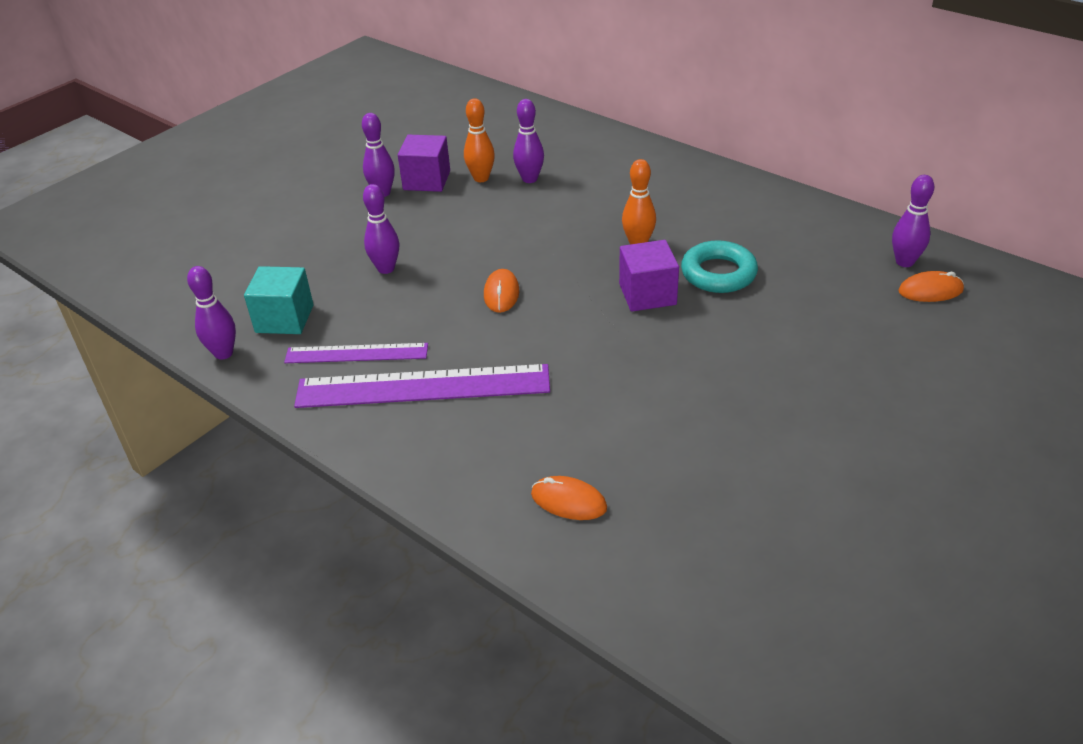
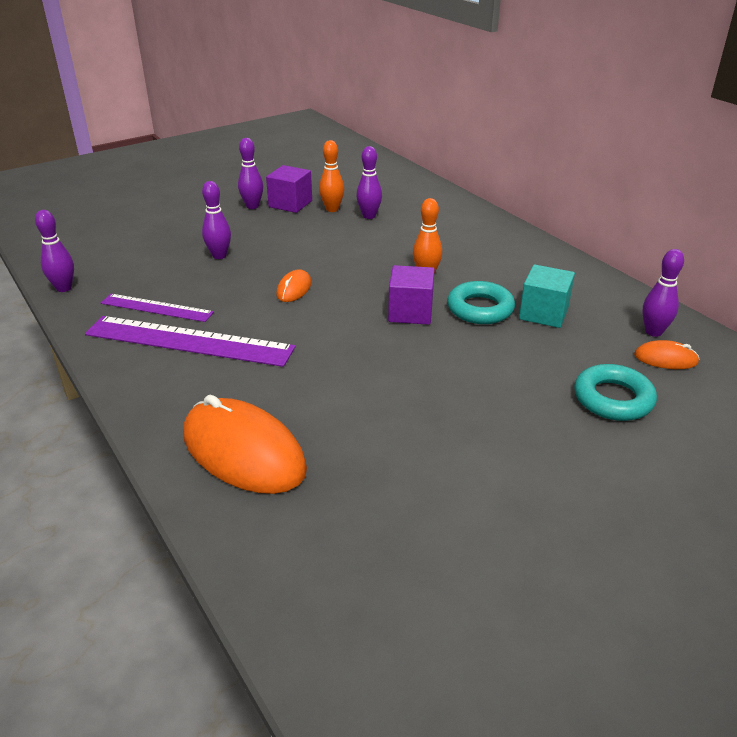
camera: 15 degrees right, 5 degrees down
turquoise cube [244,266,314,334] -> turquoise cube moved to [519,264,575,328]
orange mouse [531,476,607,520] -> orange mouse [183,395,307,494], size x2.14
none -> turquoise ring [574,364,657,421]

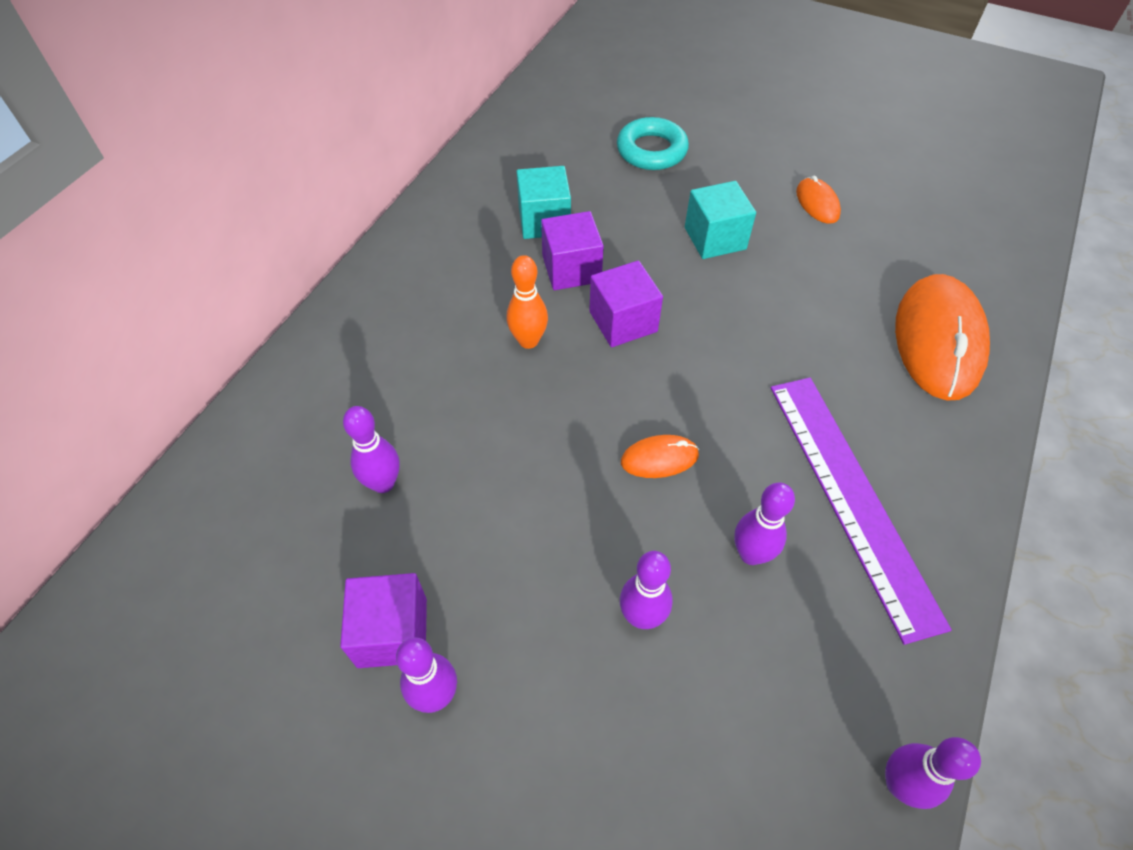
camera: 120 degrees left, 20 degrees up
purple ruler [101,294,214,322] -> none
orange bowling pin [319,140,344,212] -> none
turquoise ring [447,281,515,324] -> purple cube [541,211,604,290]
orange mouse [634,340,700,369] -> orange mouse moved to [796,176,841,224]
purple bowling pin [642,249,684,337] -> purple bowling pin moved to [734,483,795,565]
none -> turquoise cube [685,181,756,259]

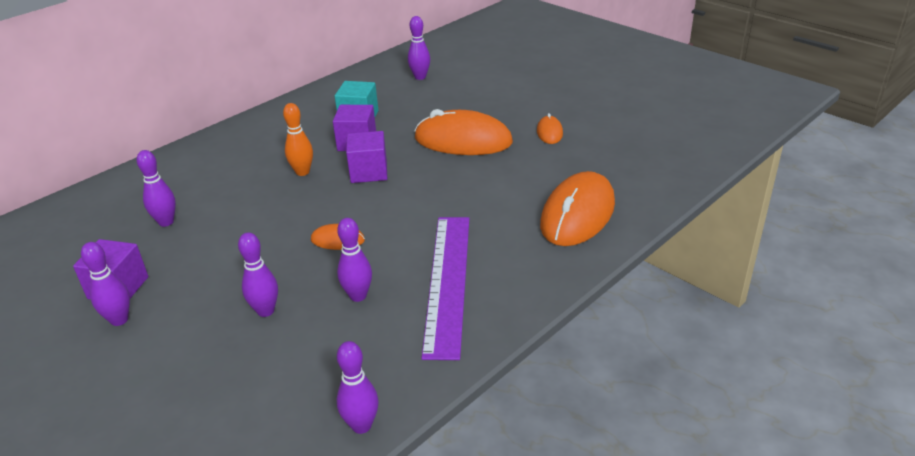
camera: 20 degrees right, 20 degrees down
turquoise ring [617,117,689,170] -> none
turquoise cube [685,181,756,259] -> orange mouse [414,109,513,155]
none -> purple bowling pin [408,16,430,80]

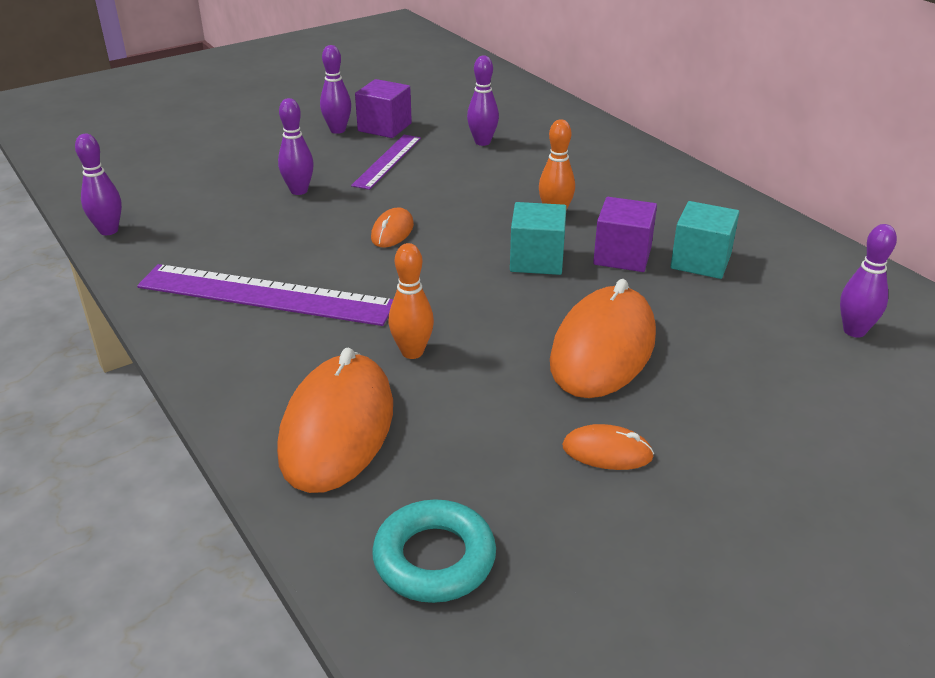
camera: 100 degrees right, 0 degrees up
purple bowling pin [337,218,372,302] -> none
purple cube [346,131,387,183] -> turquoise cube [510,202,566,275]
orange mouse [540,171,615,246] -> orange mouse turned 60 degrees clockwise [277,348,393,493]
none -> purple ruler [351,135,421,190]
none -> turquoise ring [372,499,496,603]
none -> orange bowling pin [388,243,434,359]

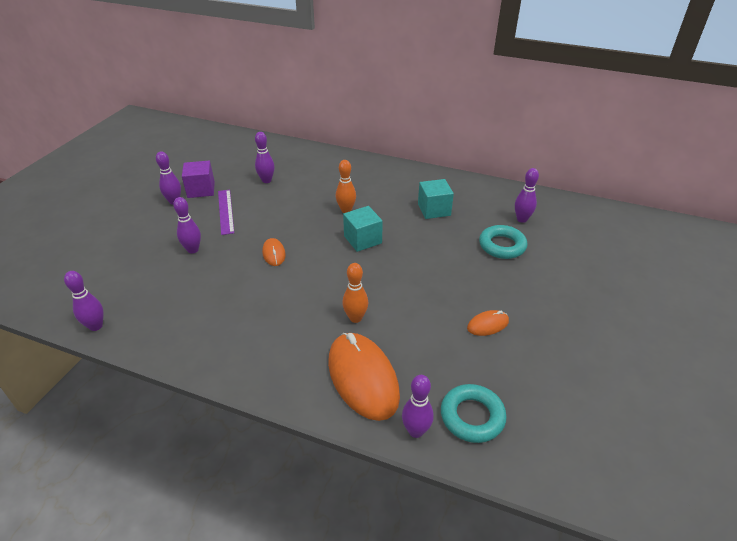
camera: 35 degrees left, 5 degrees up
purple ruler [137,264,393,326] -> none
orange mouse [550,279,656,398] -> none
purple cube [593,197,657,272] -> none
none -> purple bowling pin [402,375,434,438]
none -> turquoise ring [479,225,527,259]

